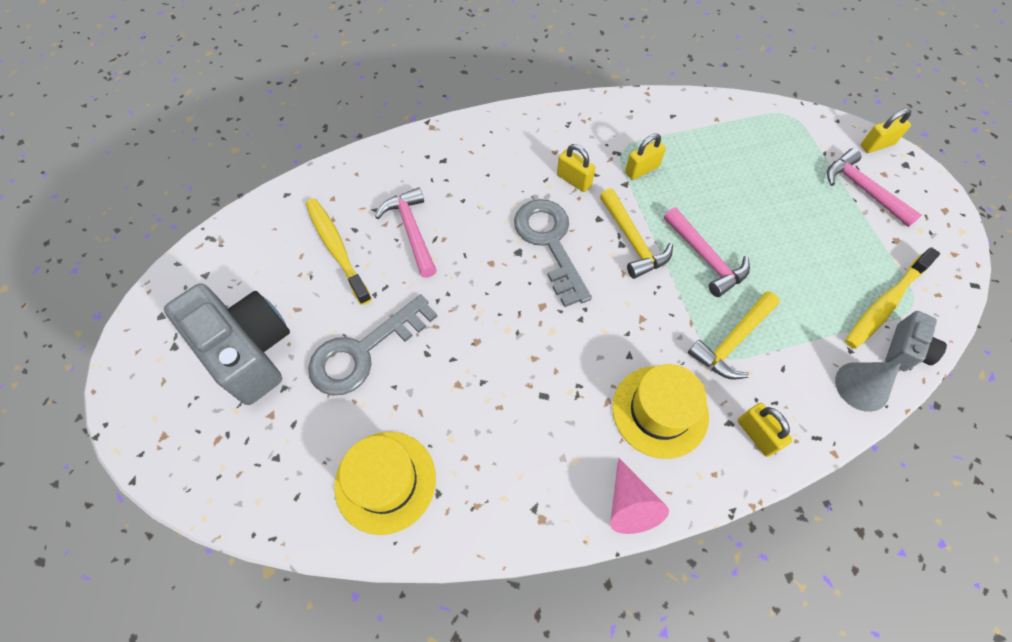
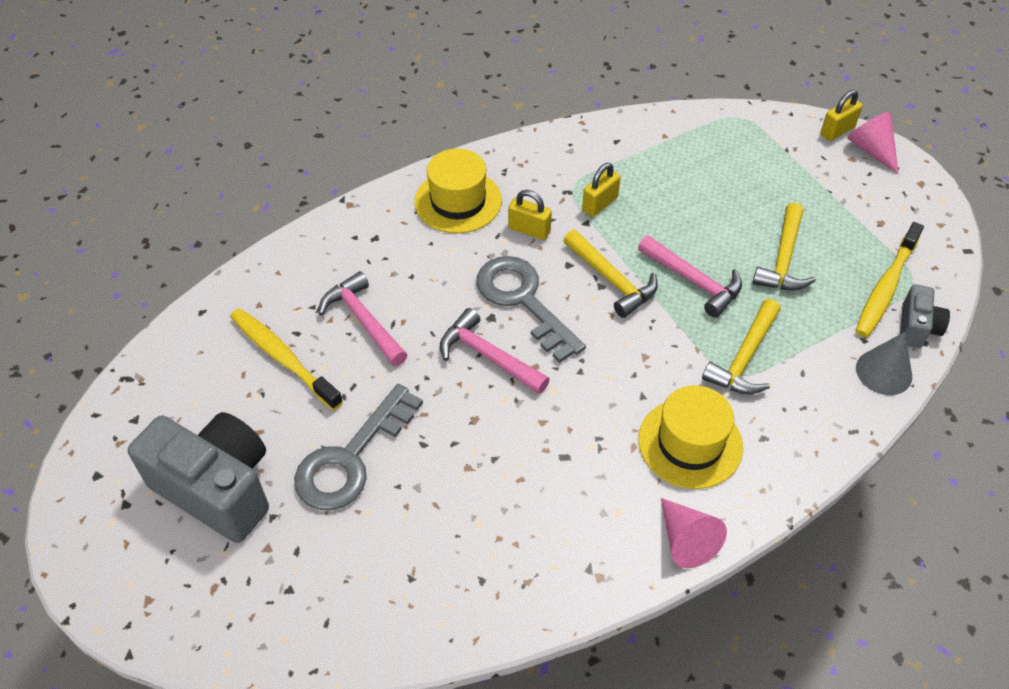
camera: 15 degrees left, 10 degrees down
yellow hat [334,432,436,535] -> yellow hat moved to [414,149,502,233]
yellow padlock [738,403,792,457] -> none
pink hammer [827,148,922,227] -> pink hammer moved to [440,308,550,394]
none -> yellow hammer [753,203,816,290]
none -> pink cone [848,112,898,174]

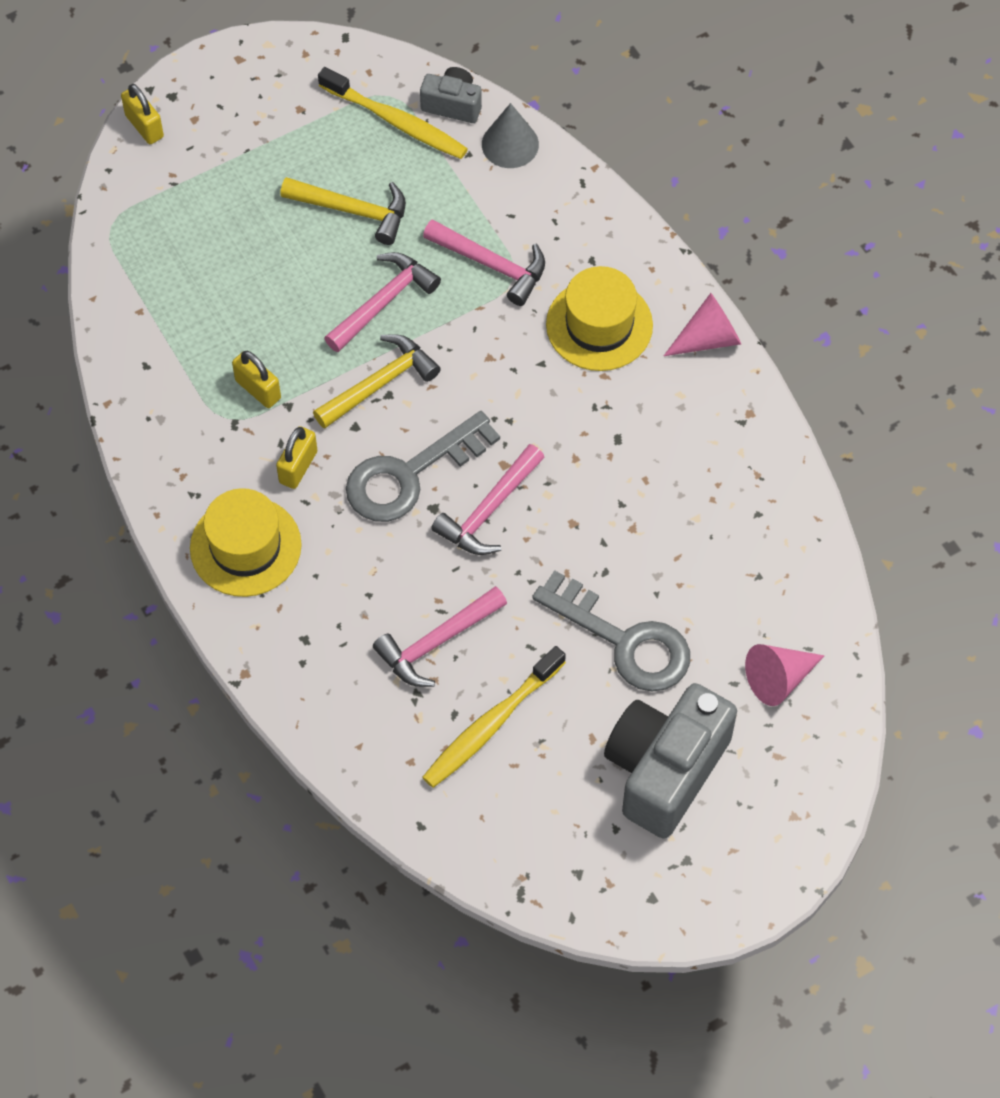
camera: 90 degrees left, 10 degrees up
yellow hammer [702,299,781,394] -> pink hammer [423,219,545,306]
pink cone [848,112,898,174] -> pink cone moved to [745,644,825,706]

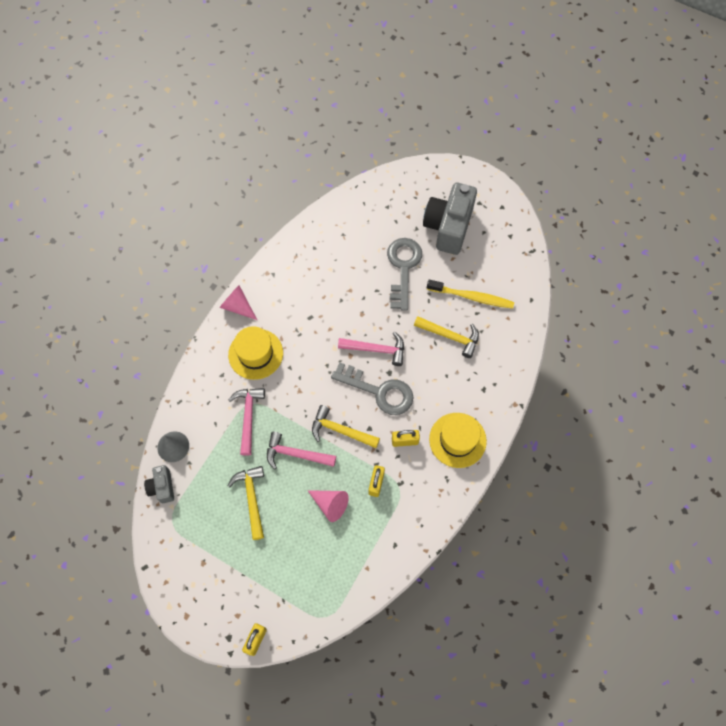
camera: 120 degrees left, 5 degrees up
yellow toothbrush [318,67,468,159] -> none
pink hammer [373,586,507,687] -> yellow hammer [414,316,479,358]
grey camera [604,683,737,839] -> grey camera turned 105 degrees clockwise [423,183,477,255]
pink cone [745,644,825,706] -> pink cone moved to [307,490,349,522]

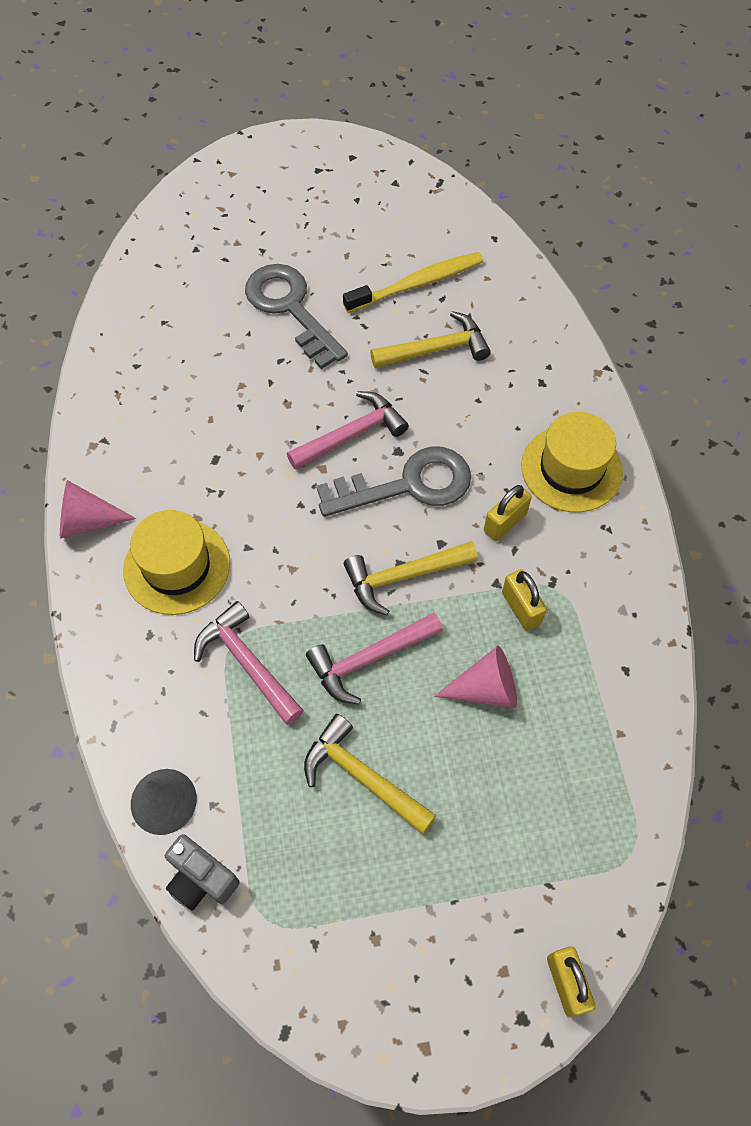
camera: 40 degrees left, 5 degrees down
grey camera [423,183,477,255] -> none

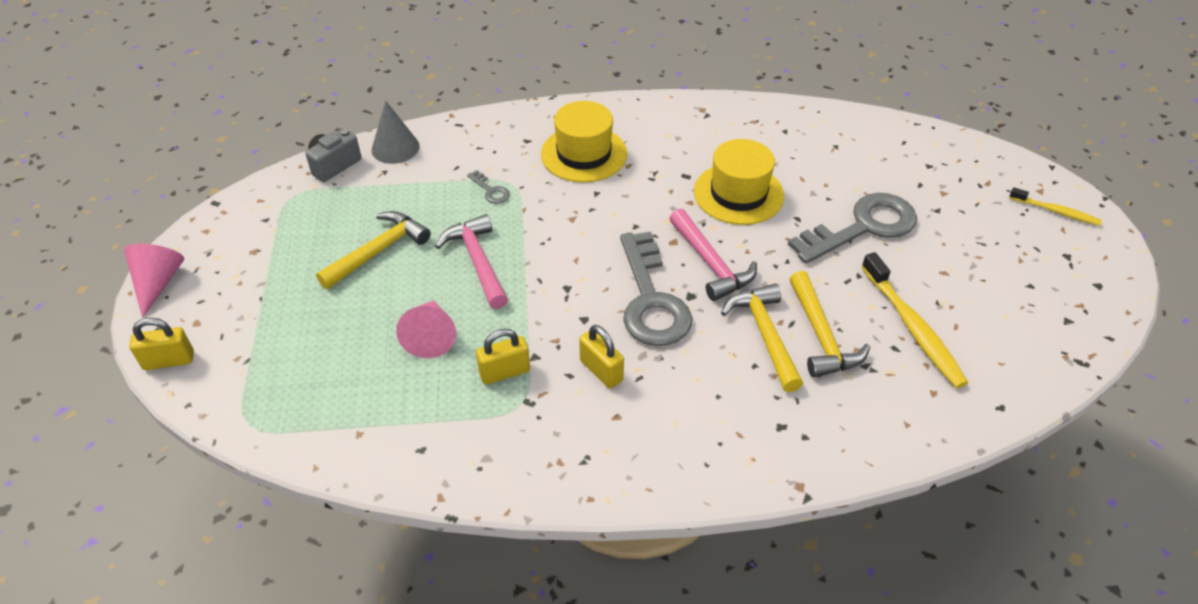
camera: 95 degrees right, 15 degrees down
pink cone [60,480,136,539] -> pink cone moved to [124,244,184,318]
pink hammer [194,601,304,725] -> grey key [467,170,510,204]
yellow hammer [344,541,478,616] -> yellow hammer moved to [721,284,803,392]
yellow hat [521,412,623,512] -> yellow hat moved to [694,139,784,225]
none -> yellow toothbrush [1009,187,1102,226]

